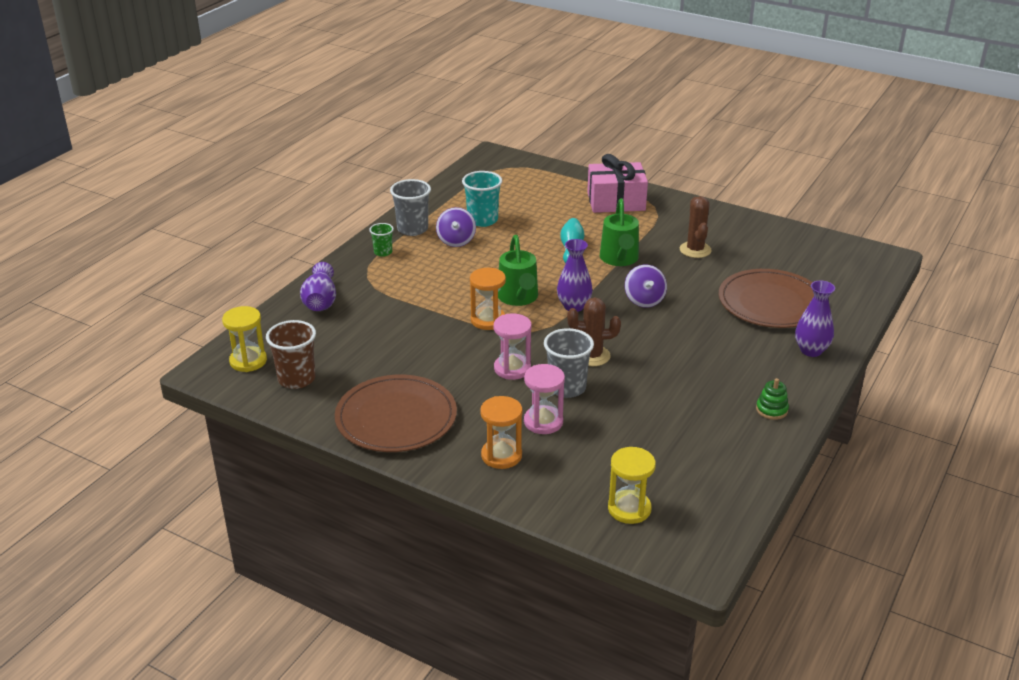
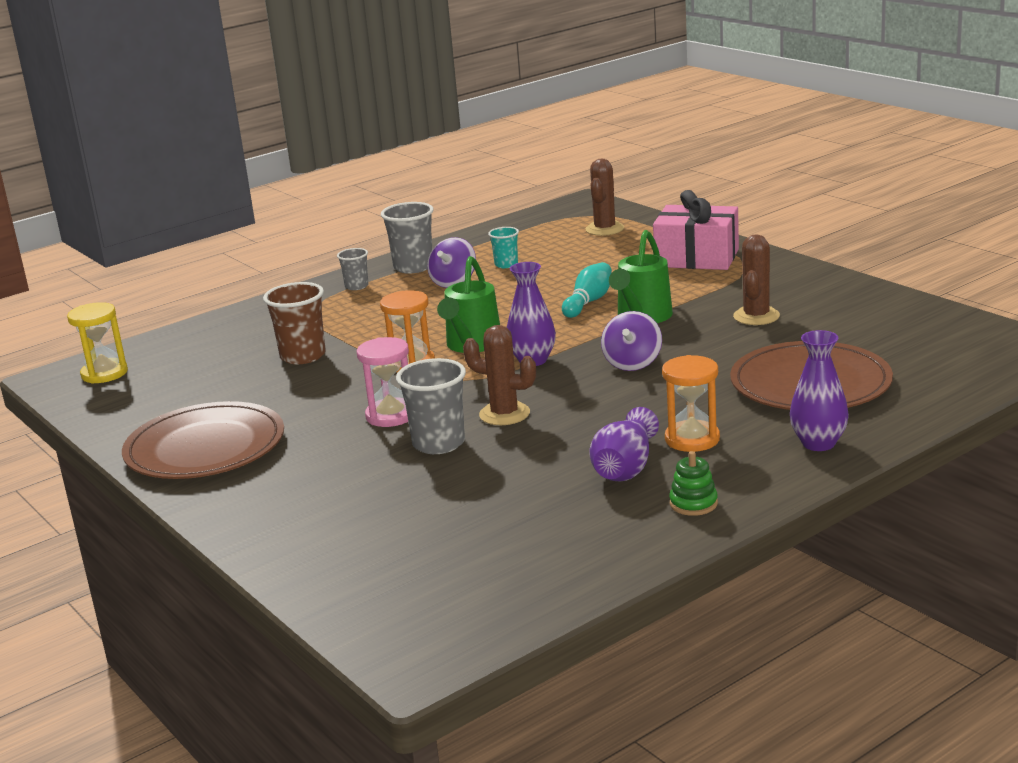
camera: 25 degrees right, 10 degrees down
brown cup [266,320,316,389] -> brown cup moved to [263,282,326,364]
purple vase [300,262,336,311] -> purple vase moved to [589,407,659,481]
green cup [369,223,394,257] -> grey cup [337,248,369,290]
turquoise cup [462,171,502,227] -> turquoise cup [488,227,519,268], size x0.58
orange hourglass [480,396,523,469] -> orange hourglass moved to [662,355,720,452]
pink hourglass [524,364,565,434] -> none
yellow hourglass [608,447,656,524] -> none
none -> brown cactus [585,159,624,236]

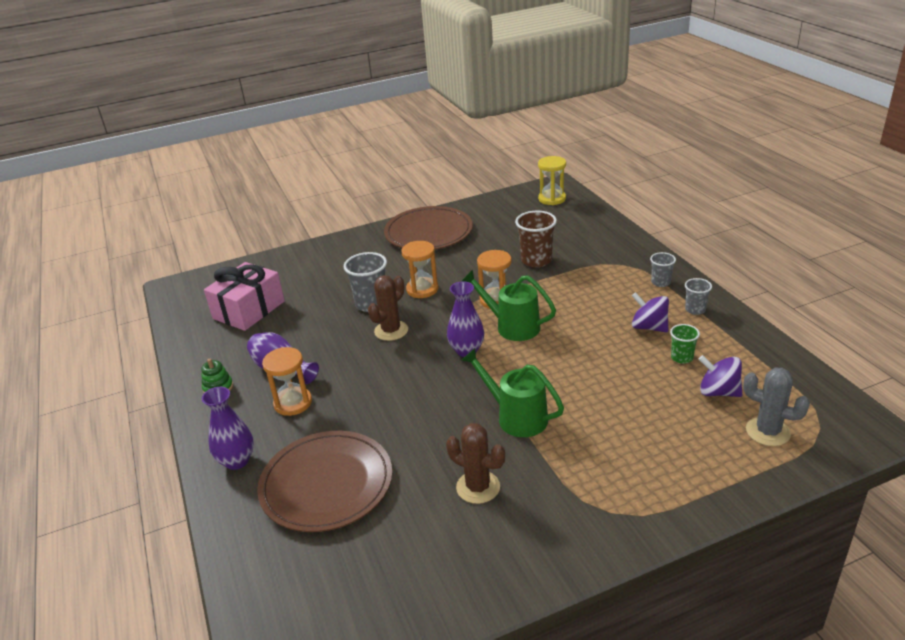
camera: 105 degrees right, 10 degrees up
pink hourglass [357,337,409,427] -> orange hourglass [401,241,438,298]
grey cup [381,202,434,274] -> grey cup [685,278,712,315], size x0.58
turquoise cup [488,227,519,268] -> green cup [670,324,700,364]
turquoise bowling pin [562,262,612,318] -> none
brown cactus [585,159,624,236] -> grey cactus [743,368,810,446]
purple spinning top [601,311,662,371] -> purple spinning top moved to [699,355,742,397]
pink gift [653,190,739,270] -> pink gift moved to [204,262,285,331]

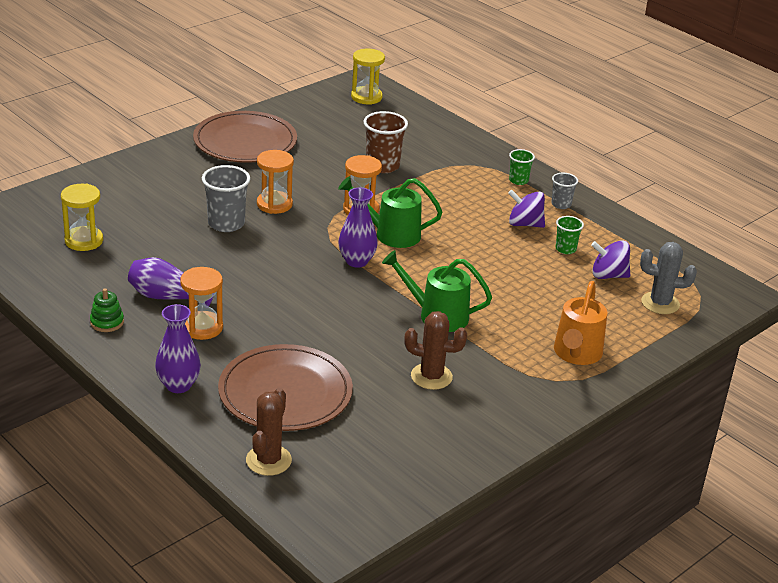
camera: 25 degrees left, 0 degrees up
pink gift [204,262,285,331] -> yellow hourglass [61,184,103,251]
brown cactus [368,275,408,341] -> brown cactus moved to [246,388,292,476]
grey cup [650,252,676,287] -> green cup [509,149,535,185]
none -> orange watering can [554,281,608,365]

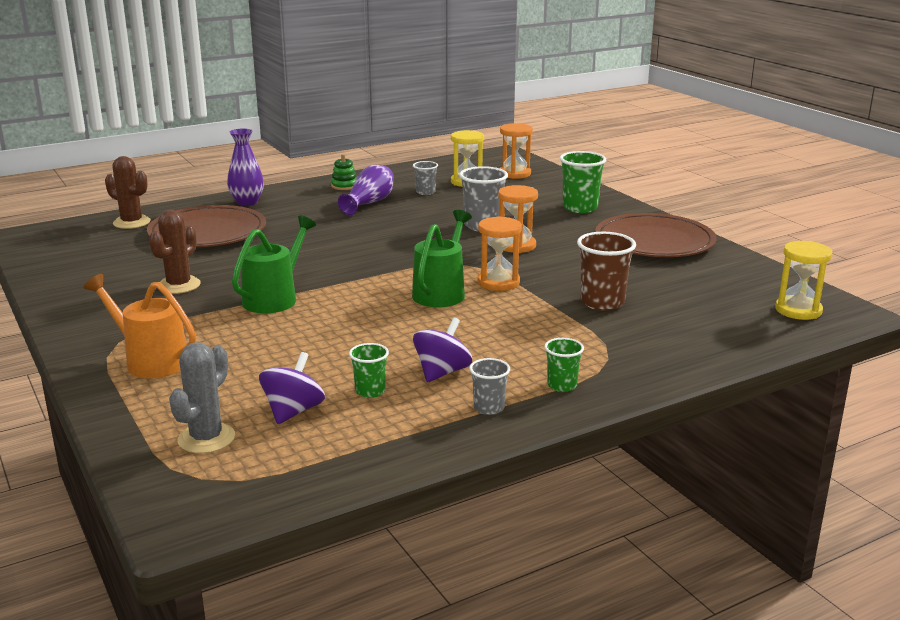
camera: 105 degrees right, 10 degrees down
orange hourglass [180,267,223,340] -> orange hourglass moved to [500,123,533,179]
purple vase [338,188,378,268] -> none
none -> grey cup [413,161,438,195]
none -> green cup [560,151,606,213]

